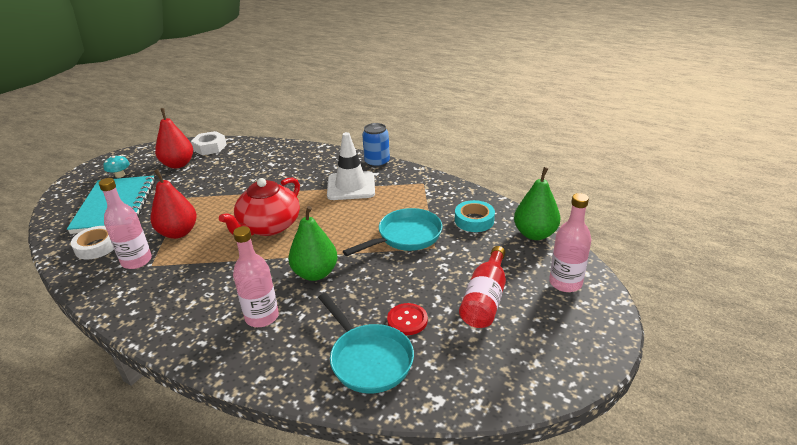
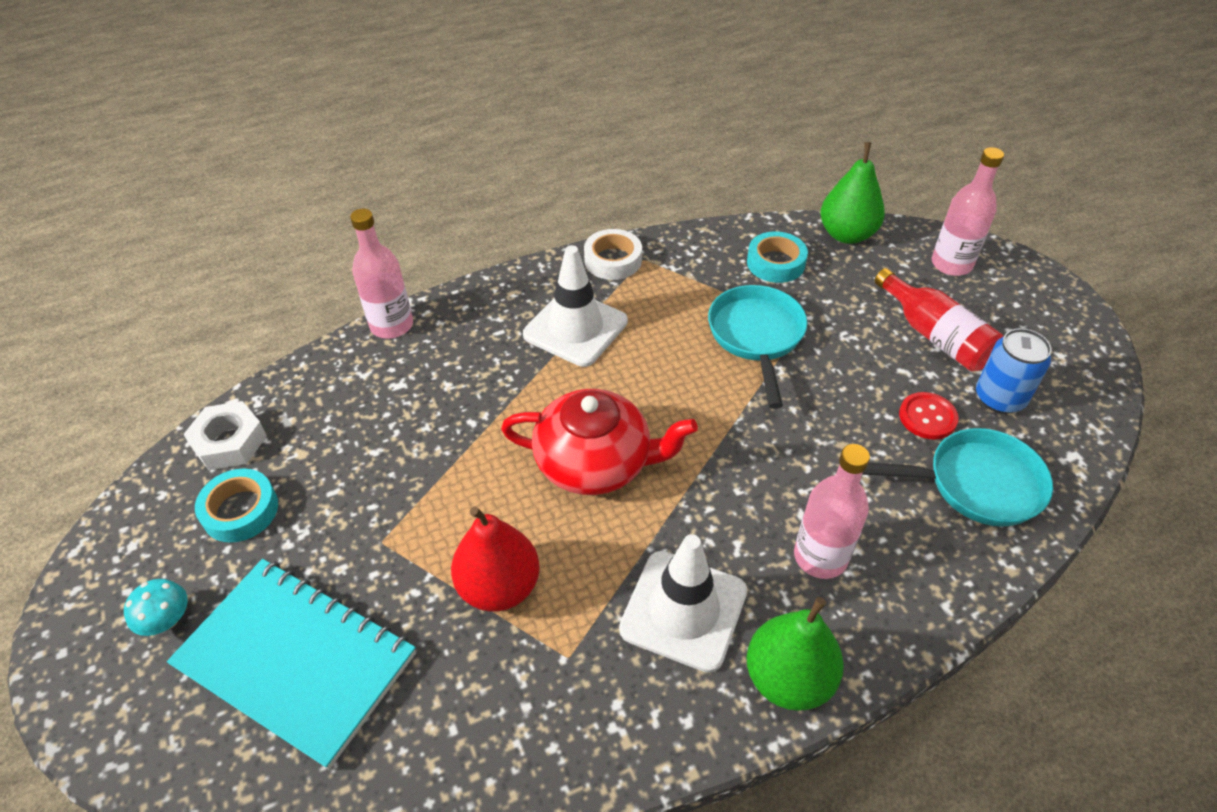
camera: 55 degrees left, 15 degrees up
white tape [71,226,114,260] -> white tape moved to [584,229,642,280]
pink bottle [99,178,152,269] -> pink bottle moved to [350,209,413,339]
red pear [155,108,193,169] -> turquoise tape [195,469,278,543]
red teapot [219,177,300,236] -> red teapot turned 60 degrees counterclockwise [501,389,698,495]
green pear [288,206,337,281] -> green pear moved to [746,597,844,711]
blue can [362,123,390,168] -> blue can moved to [976,328,1052,414]
none -> white traffic cone [619,534,747,673]

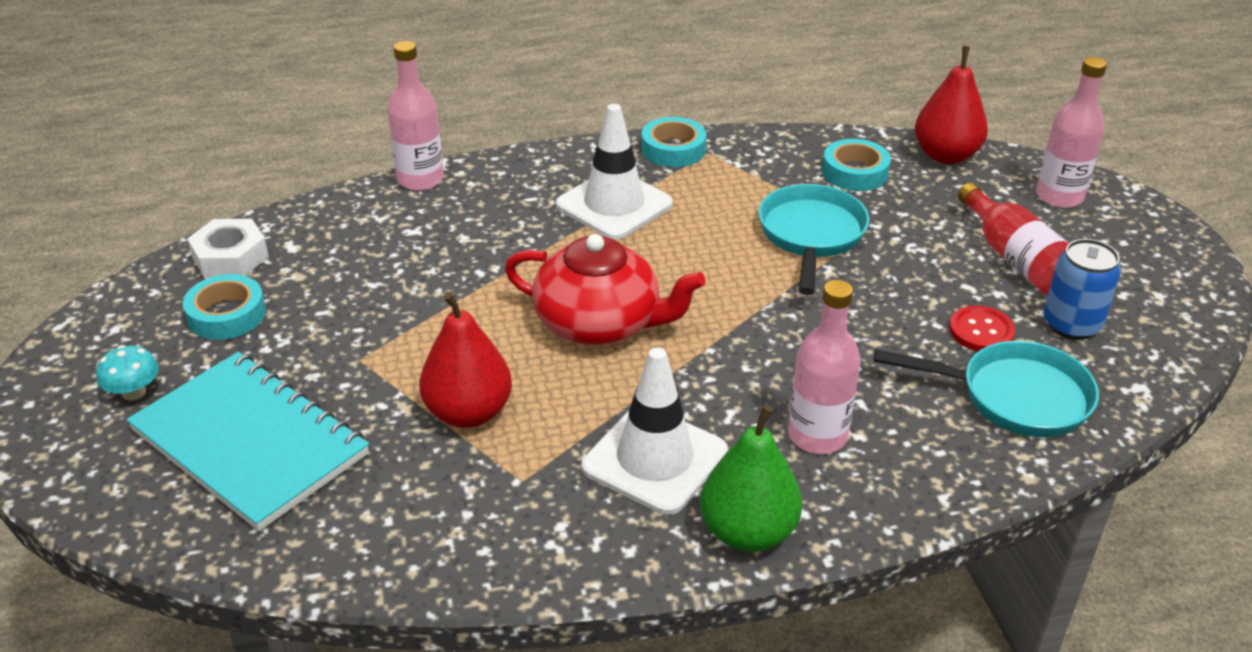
camera: 10 degrees right, 10 degrees down
white tape [584,229,642,280] -> turquoise tape [641,117,706,167]
green pear [820,142,885,244] -> red pear [915,46,988,164]

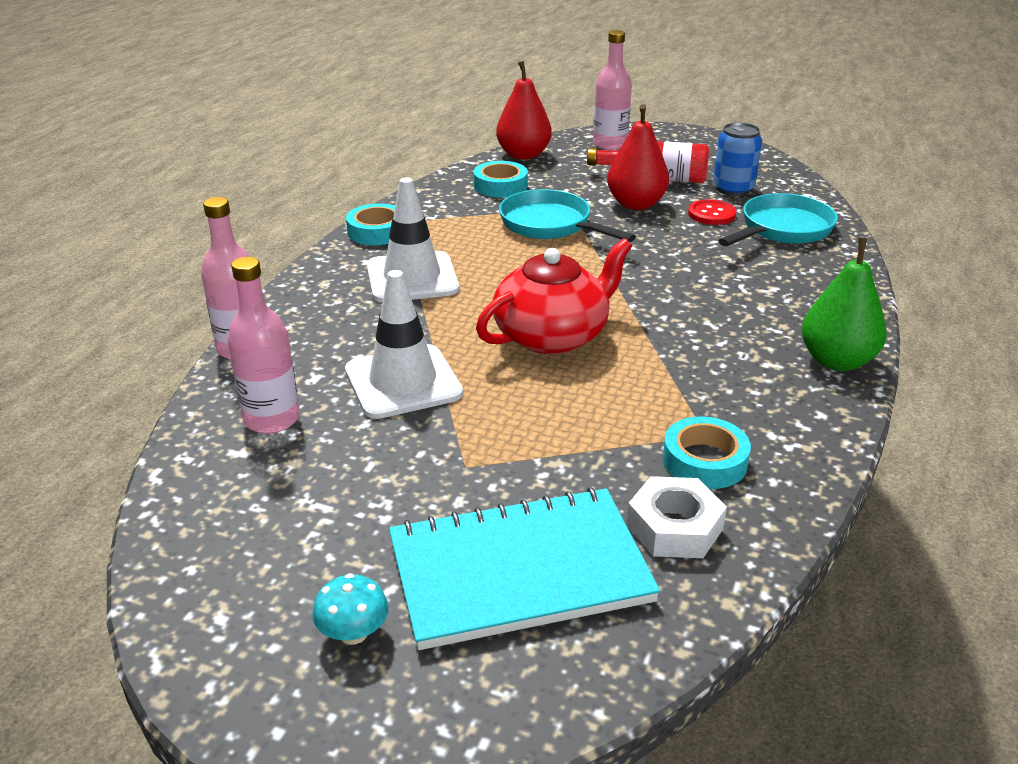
camera: 55 degrees left, 5 degrees down
turquoise tape [183,274,266,340] -> turquoise tape moved to [663,416,751,489]
white nut [187,219,269,278] -> white nut moved to [627,476,727,558]
red pear [419,292,512,428] -> red pear moved to [607,104,669,210]
white traffic cone [582,347,728,515] -> white traffic cone moved to [345,270,463,419]
pink bottle [788,280,860,454] -> pink bottle moved to [228,257,300,434]

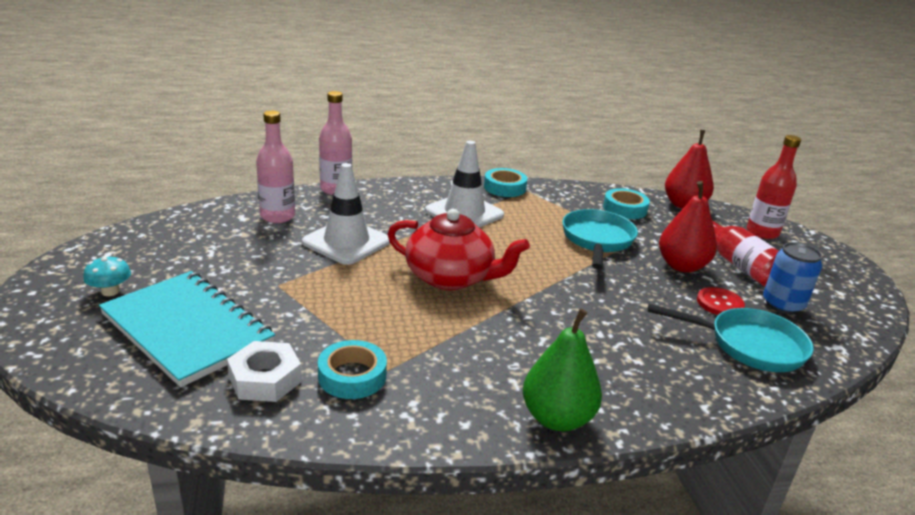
camera: 55 degrees right, 5 degrees down
pink bottle [593,30,632,150] -> red bottle [747,135,801,239]

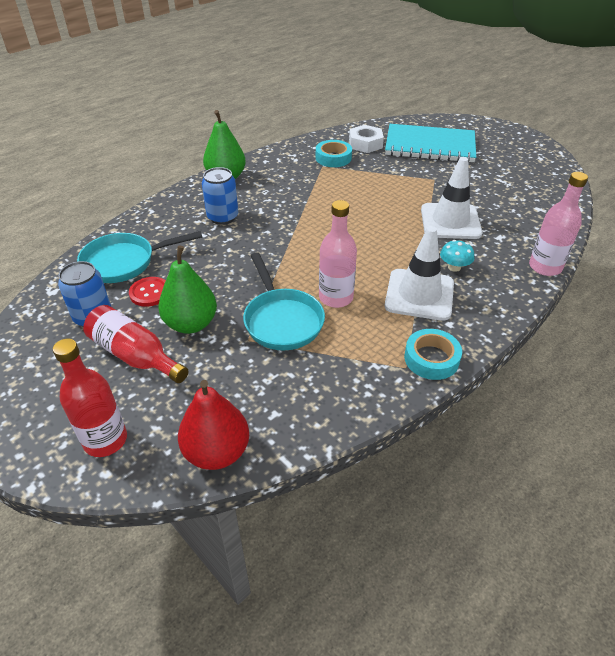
camera: 150 degrees right, 15 degrees up
turquoise mushroom [83,255,131,296] -> turquoise mushroom moved to [440,240,474,272]
pink bottle [256,111,295,223] -> pink bottle moved to [319,200,357,308]
red teapot [388,209,530,290] -> none
turquoise tape [603,188,650,219] -> none
red pear [659,181,717,273] -> green pear [158,245,217,334]
none -> blue can [202,167,238,225]

